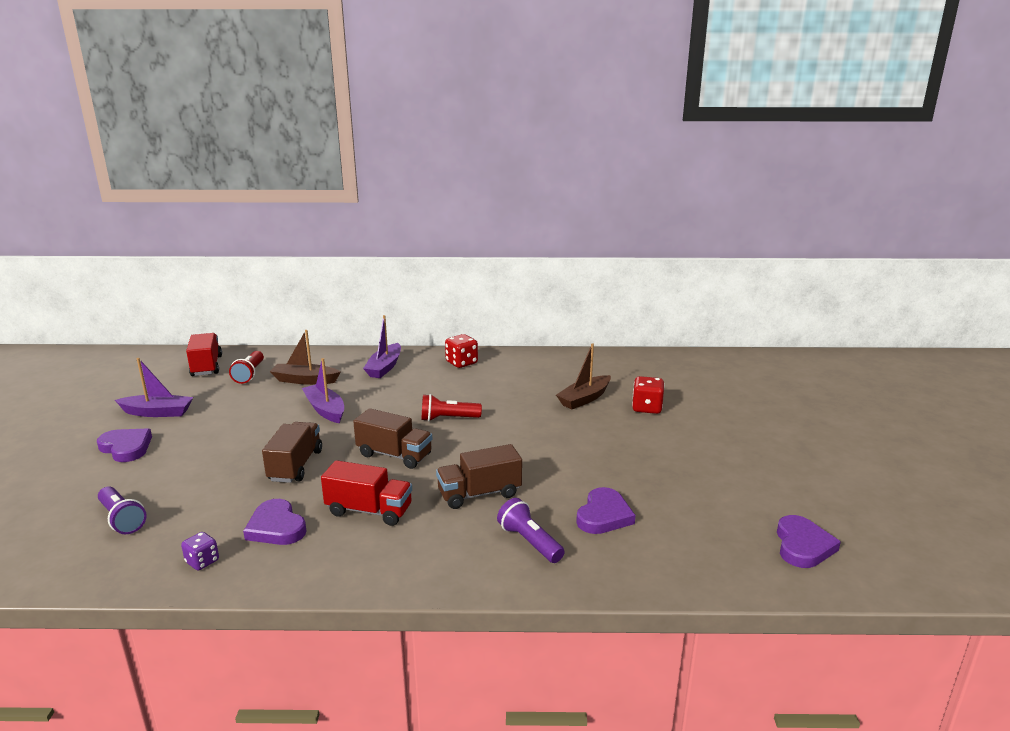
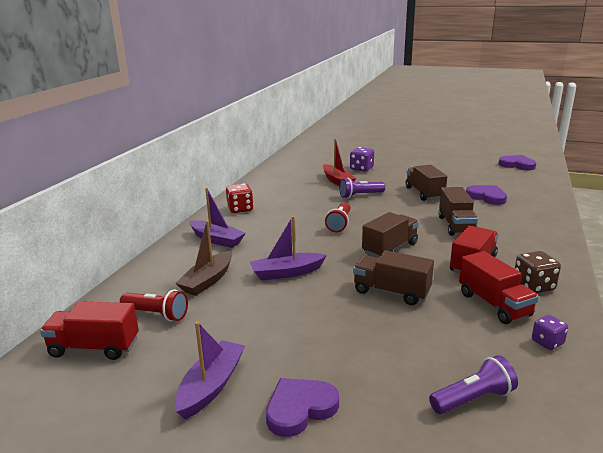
camera: 70 degrees left, 0 degrees up
purple heart [243,499,307,545] -> red truck [459,251,539,324]
purple flashlight [497,498,565,563] -> purple flashlight moved to [339,178,385,198]
brown boat [556,343,611,409] -> red boat [323,138,356,186]
red dice [632,376,665,414] -> purple dice [350,147,374,172]
none -> brown truck [405,165,447,201]
none -> brown dice [515,251,561,293]

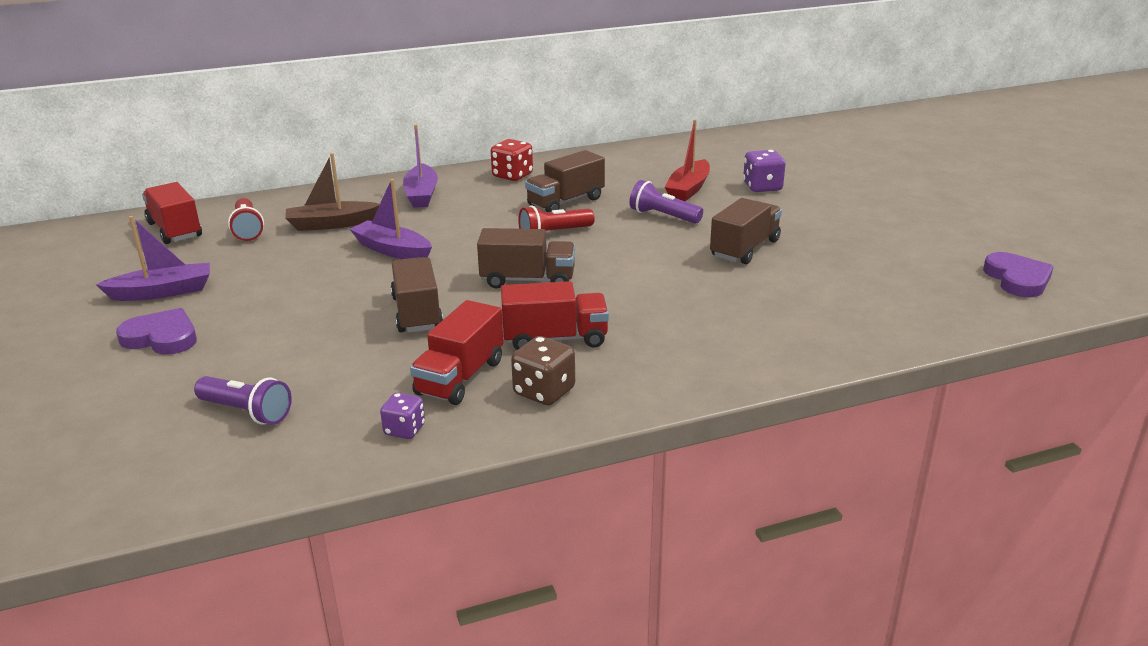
camera: 50 degrees right, 5 degrees up
brown truck [439,187,478,236] -> brown truck moved to [525,150,605,212]
purple heart [466,185,507,205] -> none

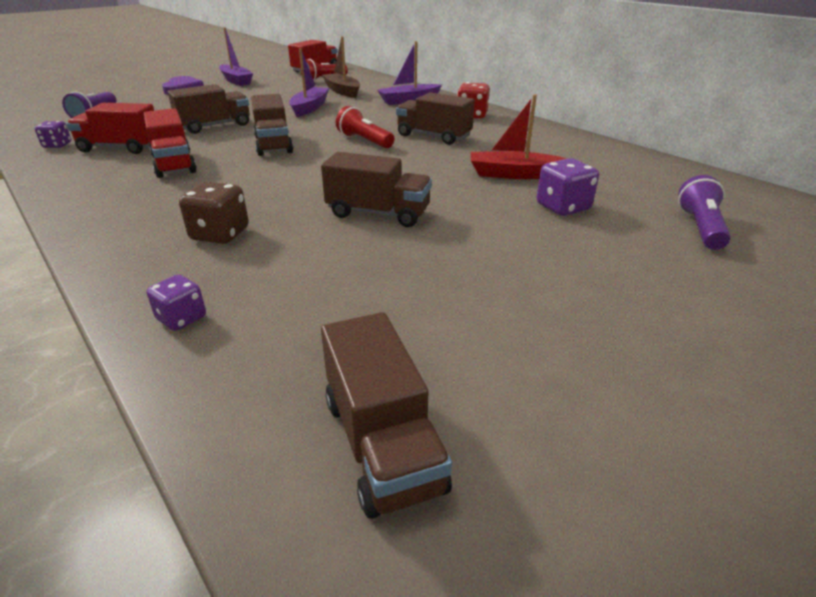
camera: 70 degrees right, 5 degrees up
brown dice [511,336,575,405] -> brown dice moved to [179,181,249,244]
purple flashlight [629,180,703,224] -> purple flashlight moved to [678,175,731,250]
purple heart [983,252,1054,297] -> brown truck [321,312,452,519]
none -> purple dice [146,275,206,331]

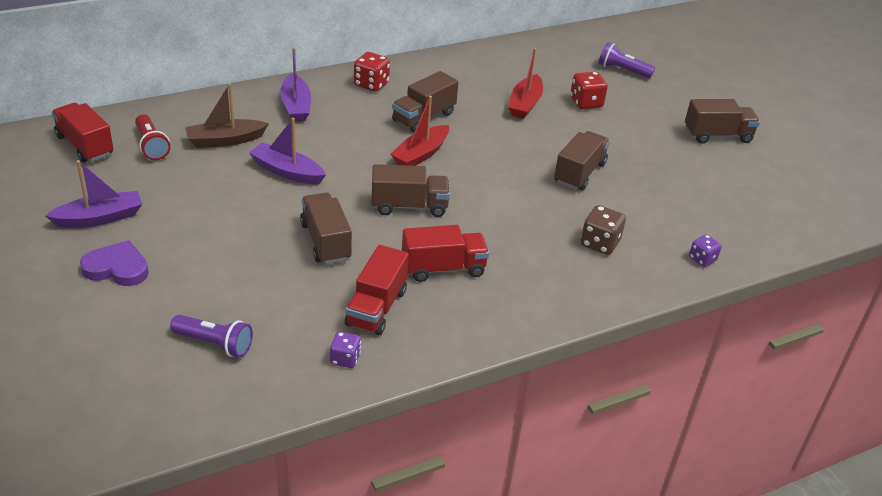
camera: 80 degrees left, 5 degrees up
brown truck [321,312,452,519] -> brown truck moved to [685,99,760,144]
red flashlight [336,106,394,148] -> red boat [391,96,449,166]
purple dice [537,158,599,216] -> red dice [570,72,608,109]

